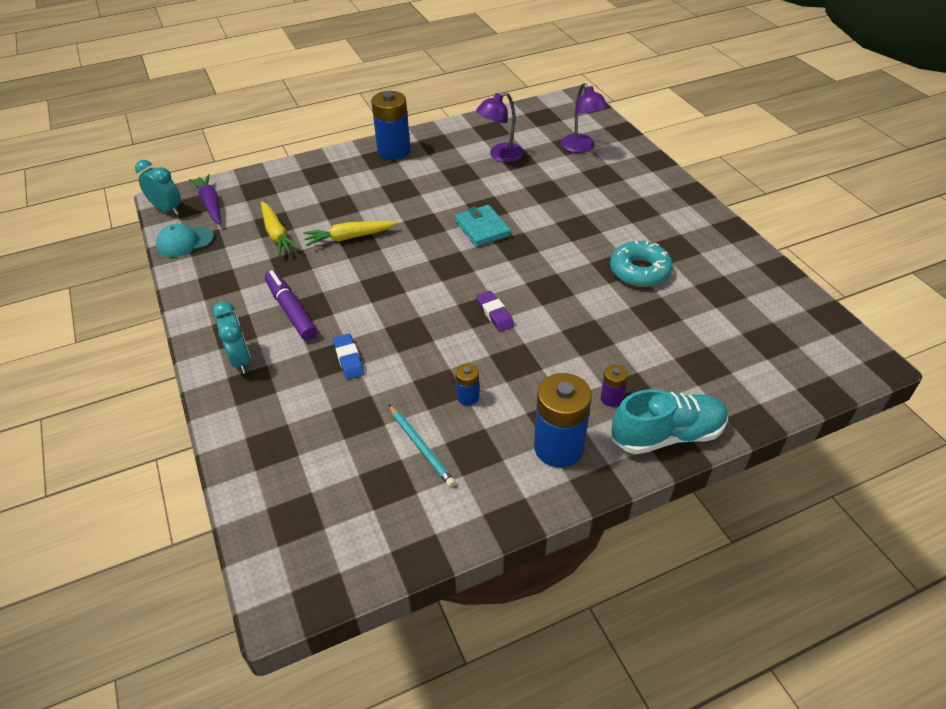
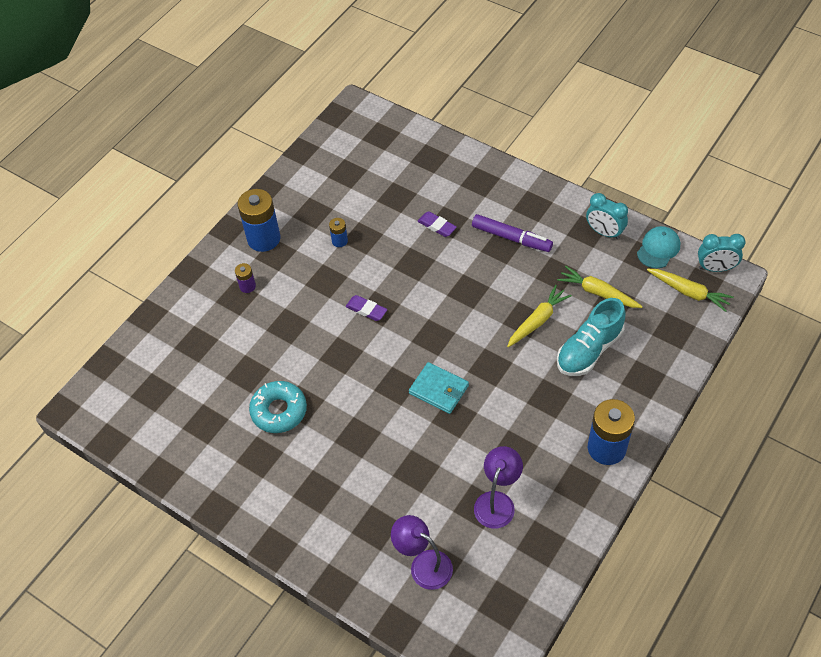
camera: 150 degrees right, 10 degrees up
purple carrot [189,174,221,224] -> yellow carrot [647,269,734,312]
turquoise clock [212,301,251,374] -> turquoise clock moved to [586,193,628,239]
blue eraser [333,334,364,379] -> purple eraser [418,211,457,237]
turquoise pencil [389,405,456,487] -> none
turquoise shoe [611,389,728,454] -> turquoise shoe moved to [557,298,626,376]

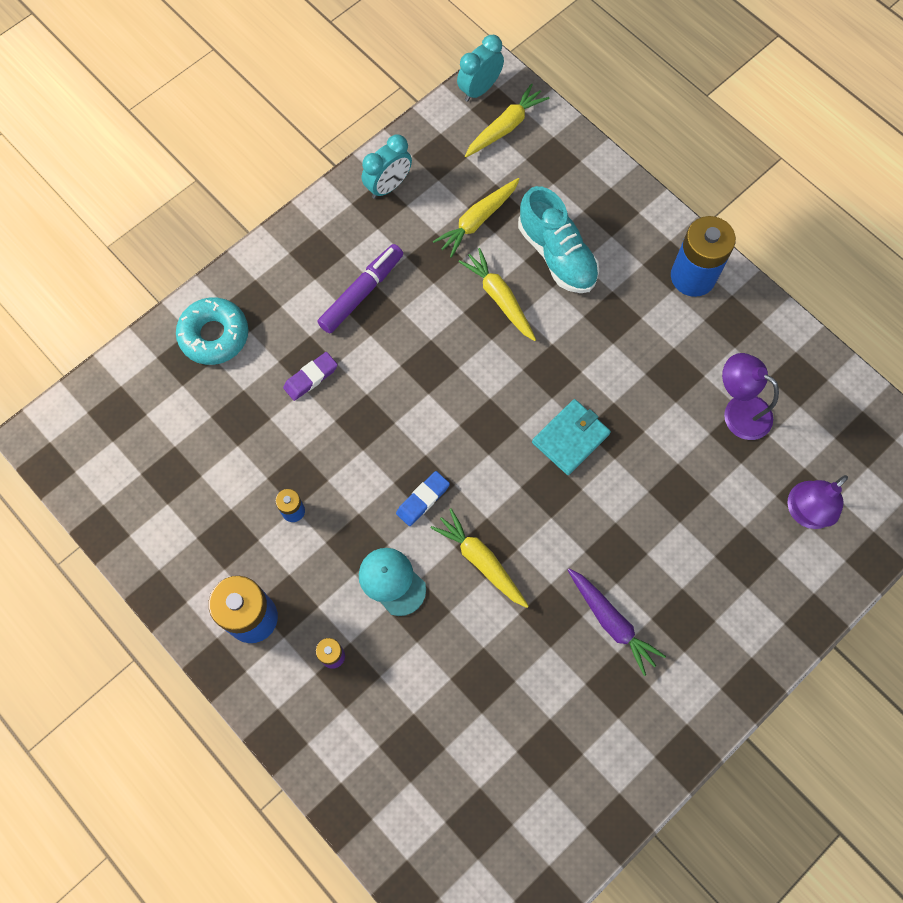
camera: 80 degrees left, 15 degrees up
turquoise donut [249,381,307,433] -> turquoise donut moved to [176,297,248,365]
purple eraser [346,295,387,321] -> blue eraser [396,471,450,526]
turquoise cap [637,226,680,268] -> turquoise cap moved to [359,548,426,616]
turquoise clock [698,234,746,272] -> turquoise clock turned 150 degrees counterclockwise [457,35,504,102]
none -> yellow carrot [431,508,529,608]
none -> purple carrot [568,568,666,676]

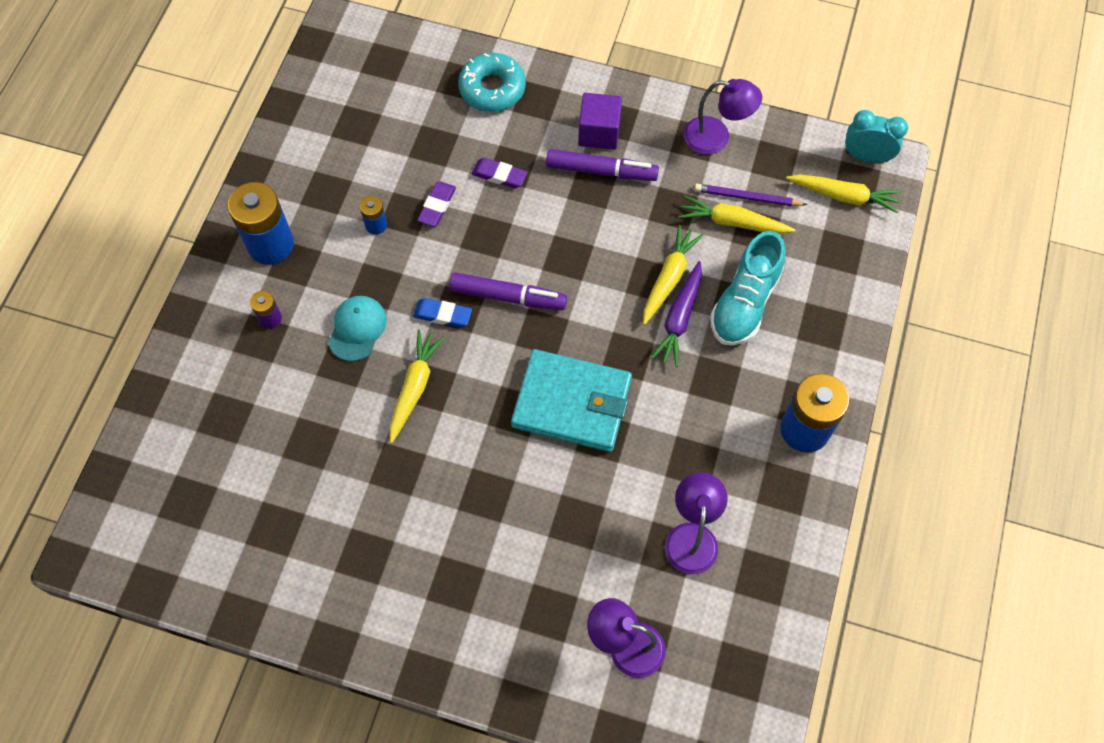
camera: 60 degrees right, 5 degrees down
turquoise clock [362,134,412,199] -> purple lamp [683,79,762,154]
turquoise wallet [532,399,611,475] -> turquoise wallet [511,349,632,452], size x1.61
purple carrot [568,568,666,676] -> purple carrot moved to [651,261,702,367]
none -> purple eraser [417,181,456,226]
none -> purple marker [449,273,567,310]
none -> purple cube [578,93,622,150]
none -> purple pencil [695,184,807,206]

